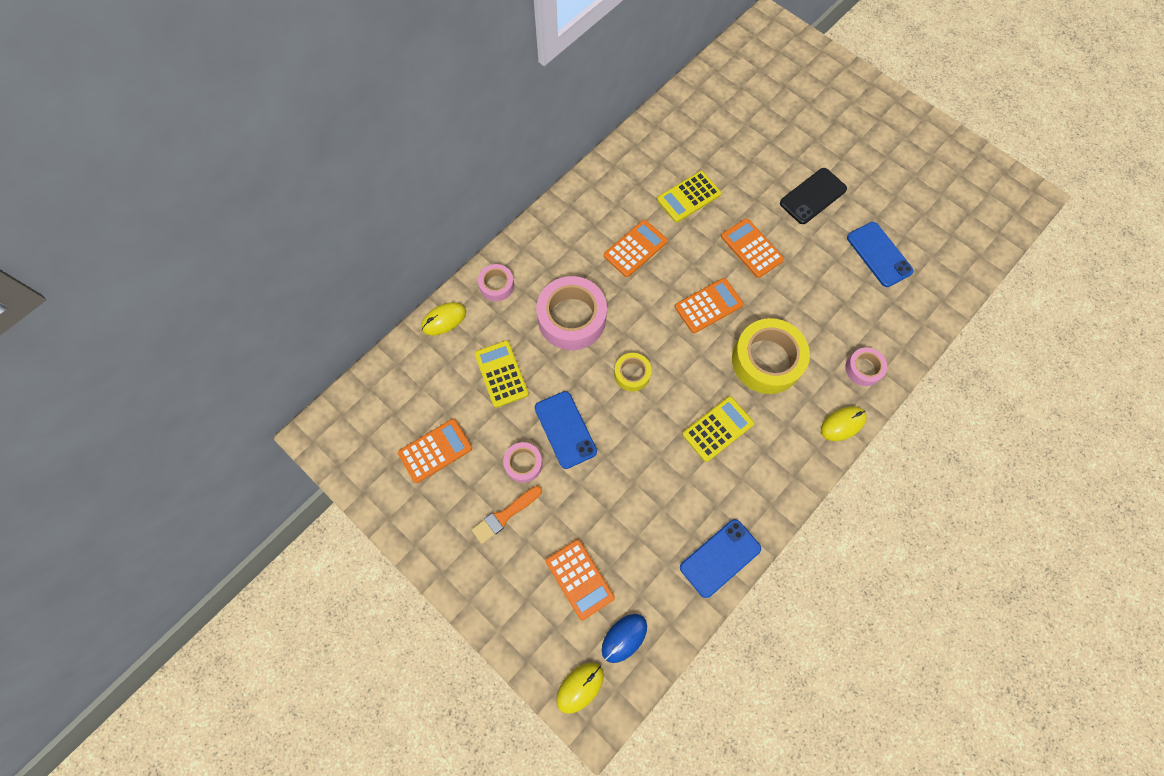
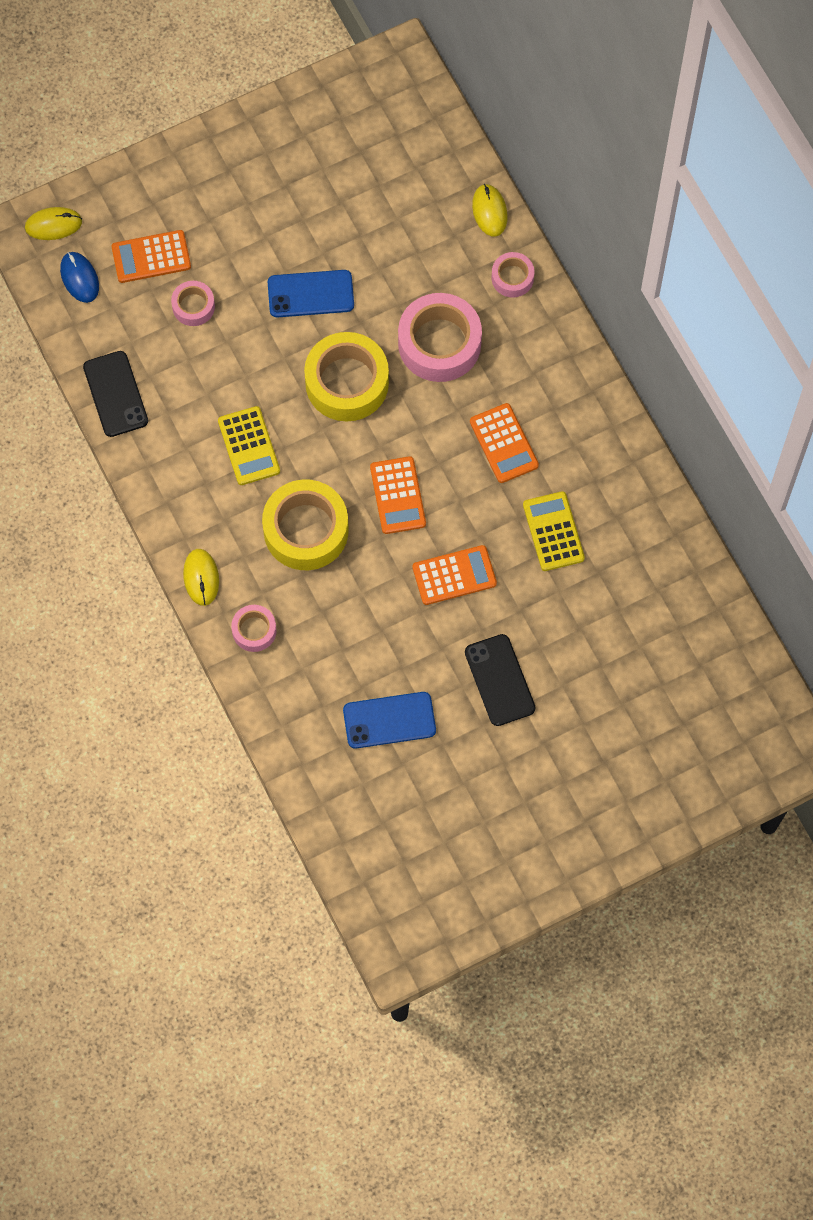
camera: 110 degrees right, 0 degrees up
orange calculator [398,419,472,483] -> none
orange brush [472,486,542,544] -> none
yellow calculator [474,340,529,408] -> none
pink tape [503,442,543,483] -> pink tape moved to [171,281,215,326]
yellow mouse [556,662,604,714] -> yellow mouse turned 75 degrees counterclockwise [25,207,82,240]
yellow tape [614,353,652,391] -> yellow tape [304,332,389,421], size x1.94
blue phone [680,519,761,598] -> black phone [83,351,148,437]

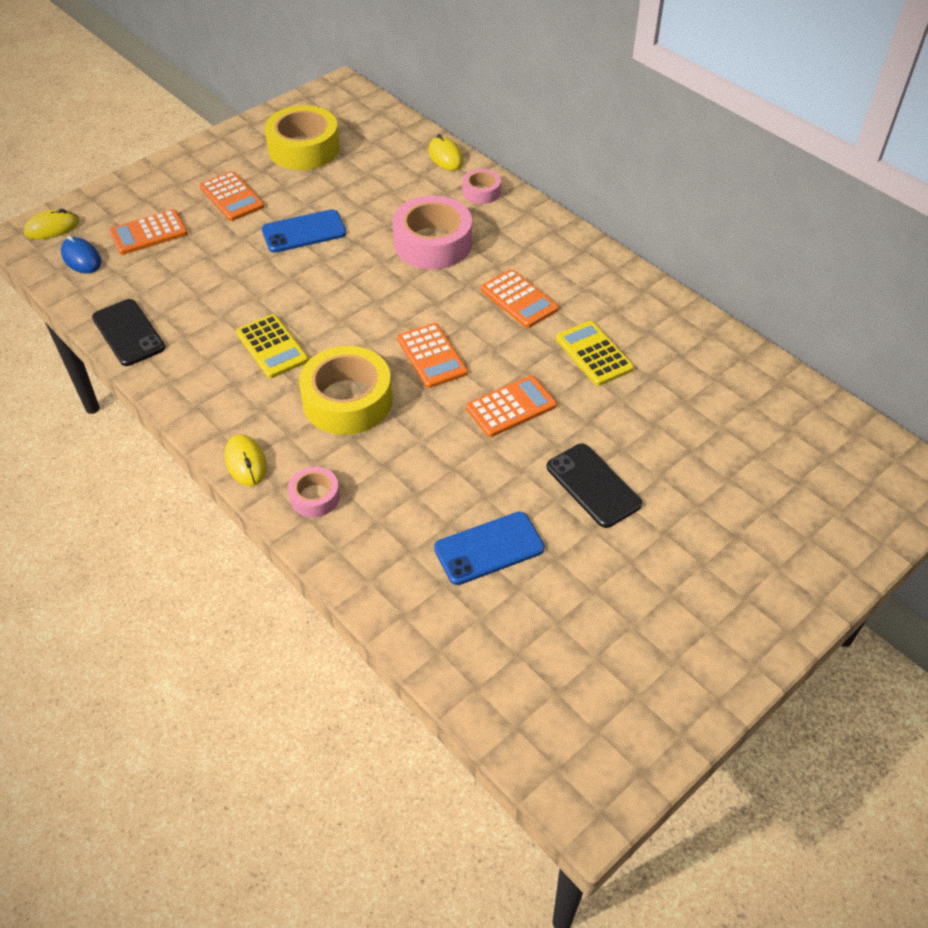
camera: 15 degrees left, 20 degrees down
pink tape [171,281,215,326] -> none
yellow tape [304,332,389,421] -> yellow tape moved to [264,105,340,170]
none -> orange calculator [200,171,264,221]

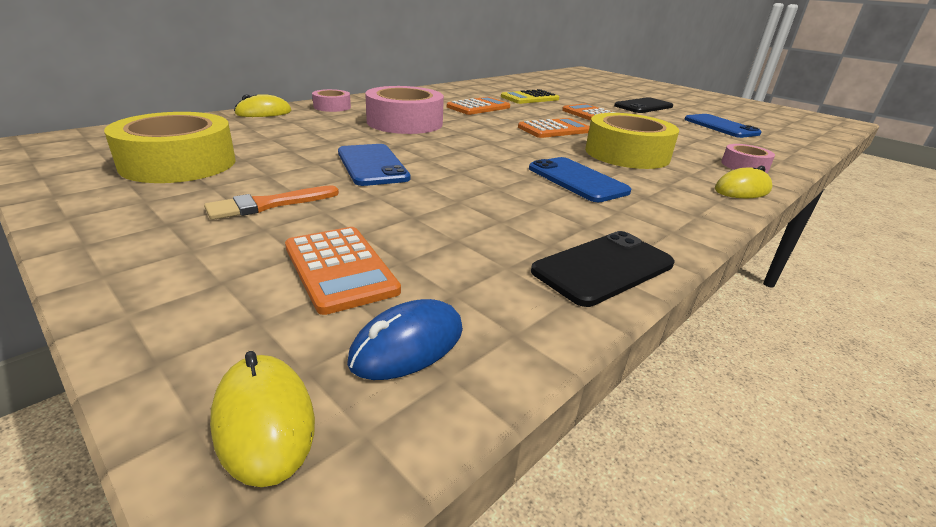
camera: 95 degrees left, 20 degrees down
orange calculator [200,171,264,221] -> orange brush [204,185,339,220]
yellow calculator [236,314,309,378] -> blue phone [529,157,631,202]

